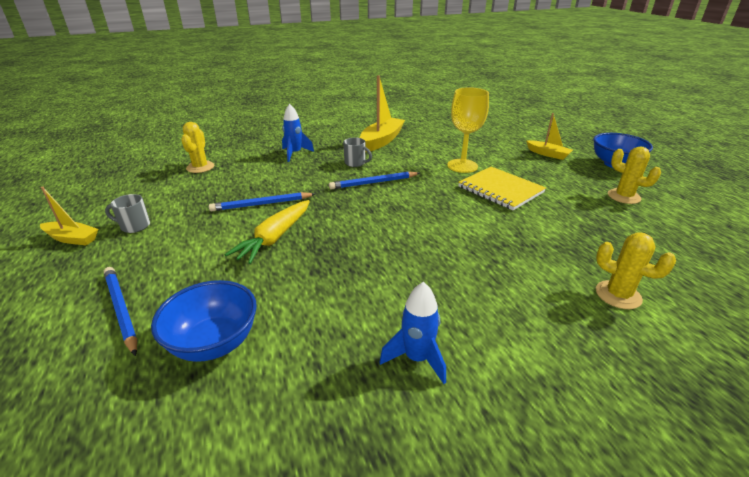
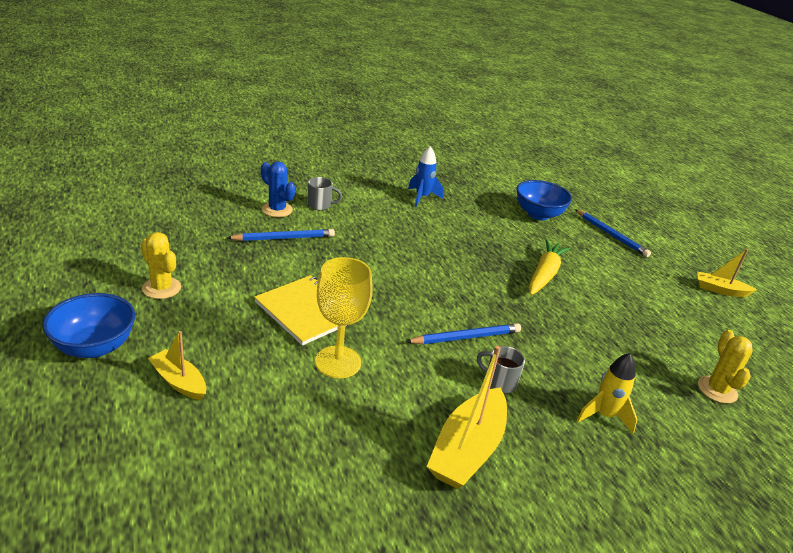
camera: 175 degrees right, 0 degrees up
grey mug [105,194,150,233] -> grey mug moved to [307,177,342,210]
blue pencil [209,192,315,212] -> blue pencil moved to [227,229,335,241]
blue rocket [282,103,314,162] -> yellow rocket [577,353,638,434]
yellow cactus [596,232,676,309] -> blue cactus [261,161,295,217]

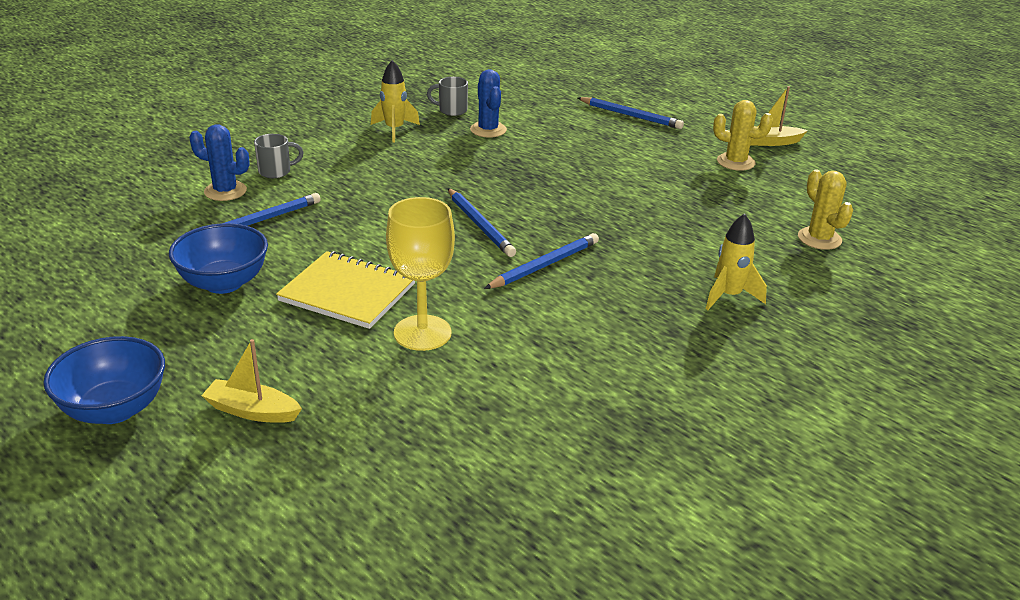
camera: 20 degrees left, 0 degrees up
yellow cactus [141,232,181,299] -> yellow cactus moved to [713,100,773,171]
blue rocket [408,146,443,207] -> yellow rocket [371,60,420,143]
yellow boat [427,346,507,489] -> none
grey mug [477,346,525,393] -> grey mug moved to [427,77,468,116]
blue bowl [517,180,572,220] -> blue bowl moved to [169,223,268,294]
yellow carrot [529,240,570,295] -> none
none -> blue pencil [448,188,516,257]
none -> blue cactus [470,69,507,138]

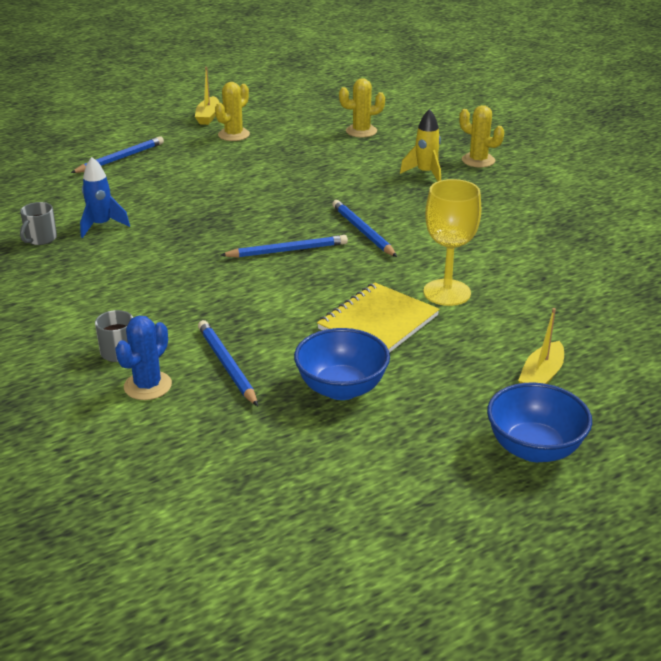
camera: 75 degrees left, 0 degrees up
yellow rocket [371,60,420,143] -> none
blue cactus [470,69,507,138] -> blue rocket [80,157,130,238]
none -> yellow cactus [459,105,504,167]

